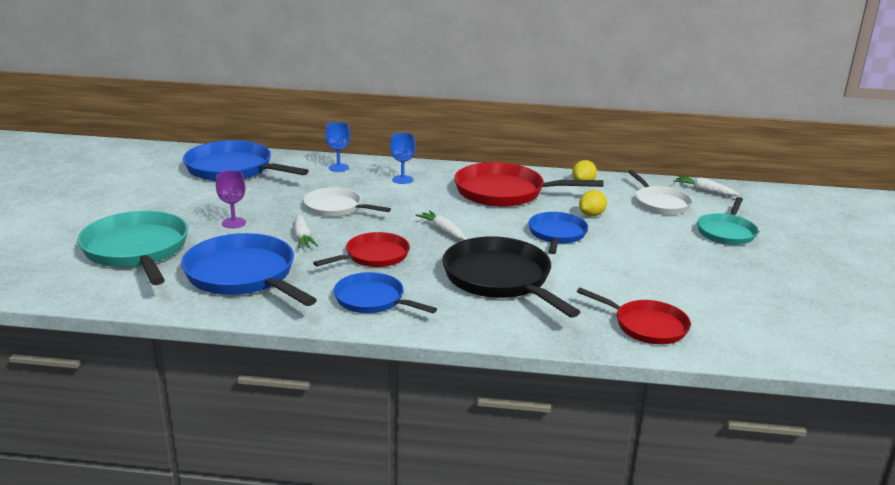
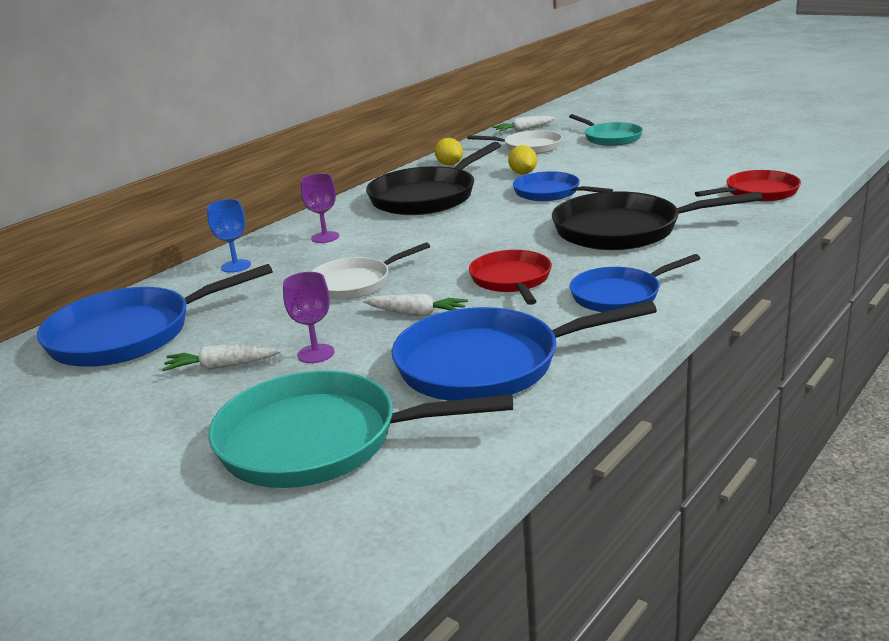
camera: 55 degrees left, 0 degrees up
blue goblet [390,133,416,184] -> purple goblet [301,173,339,243]
white carrot [416,210,467,240] -> white carrot moved to [162,345,281,371]
red pan [454,162,603,207] -> black pan [366,142,501,215]

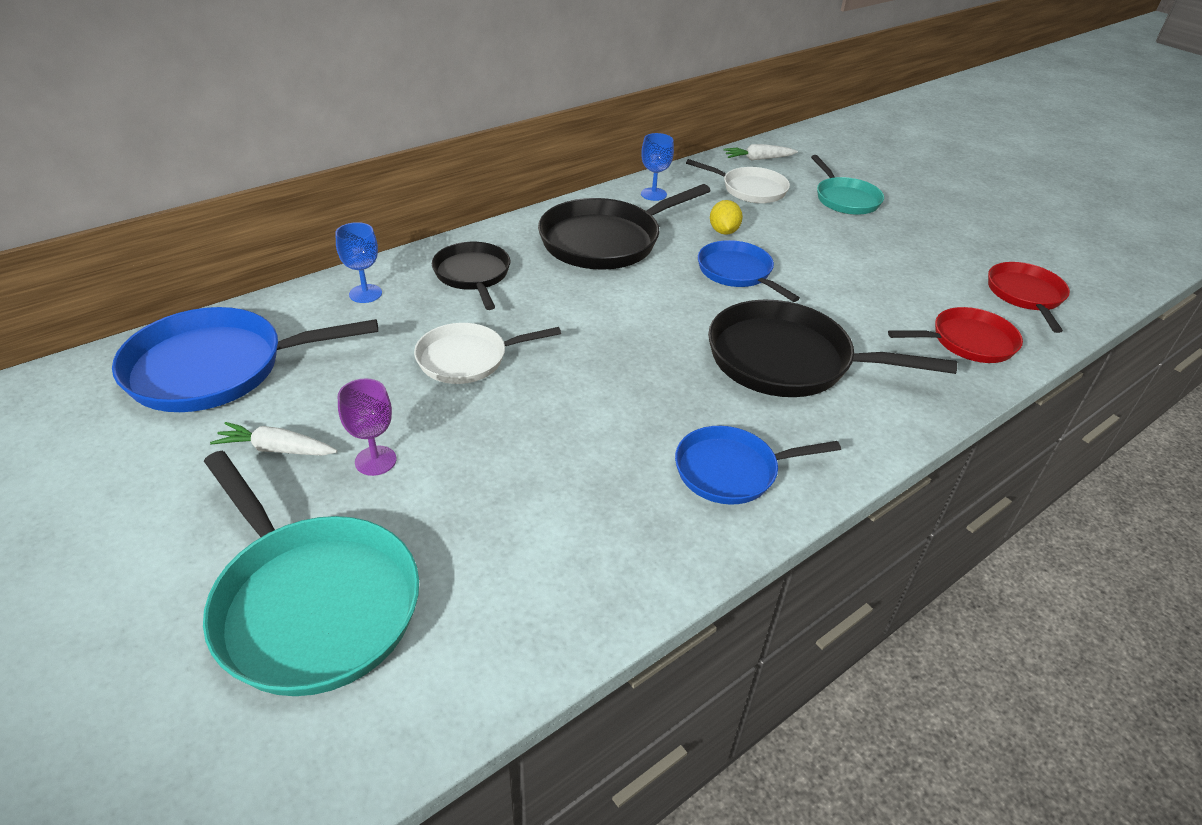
camera: 10 degrees right, 15 degrees up
turquoise pan [208,371,513,488] -> turquoise pan turned 150 degrees counterclockwise [203,451,419,696]
purple goblet [301,173,339,243] -> black pan [432,242,510,310]
white carrot [363,294,468,316] -> none
blue pan [392,301,657,401] -> none
yellow lemon [435,138,463,166] -> blue goblet [641,133,674,201]
red pan [469,250,552,305] -> red pan moved to [988,262,1070,333]

